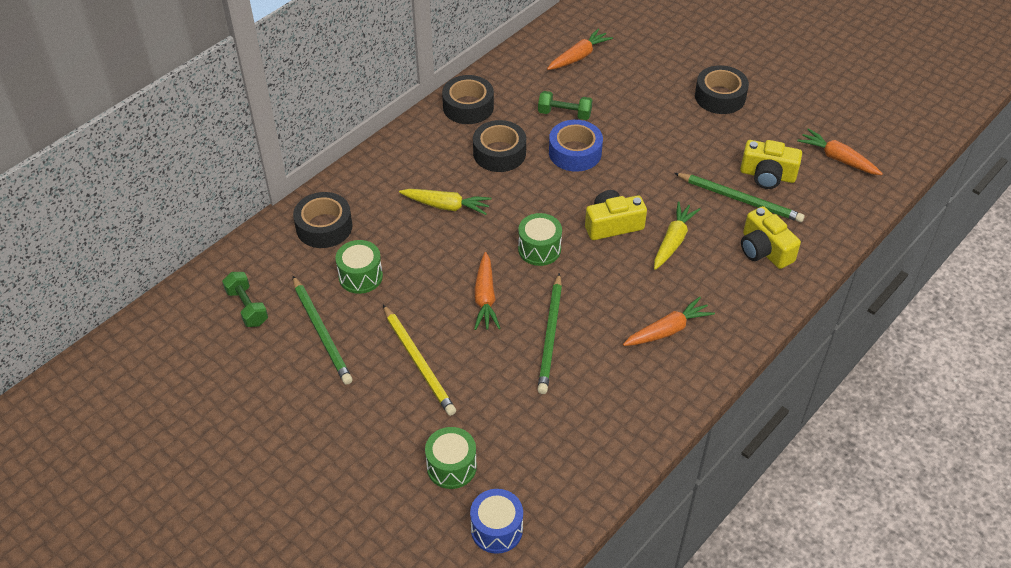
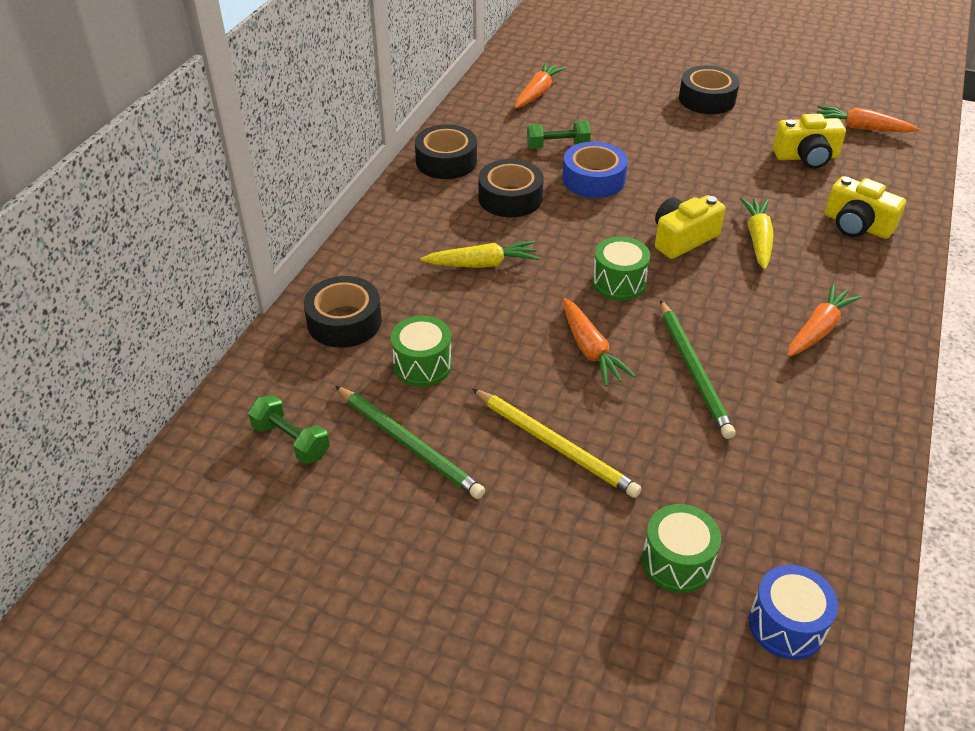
camera: 20 degrees left, 5 degrees down
green pencil [674,173,805,222] -> none

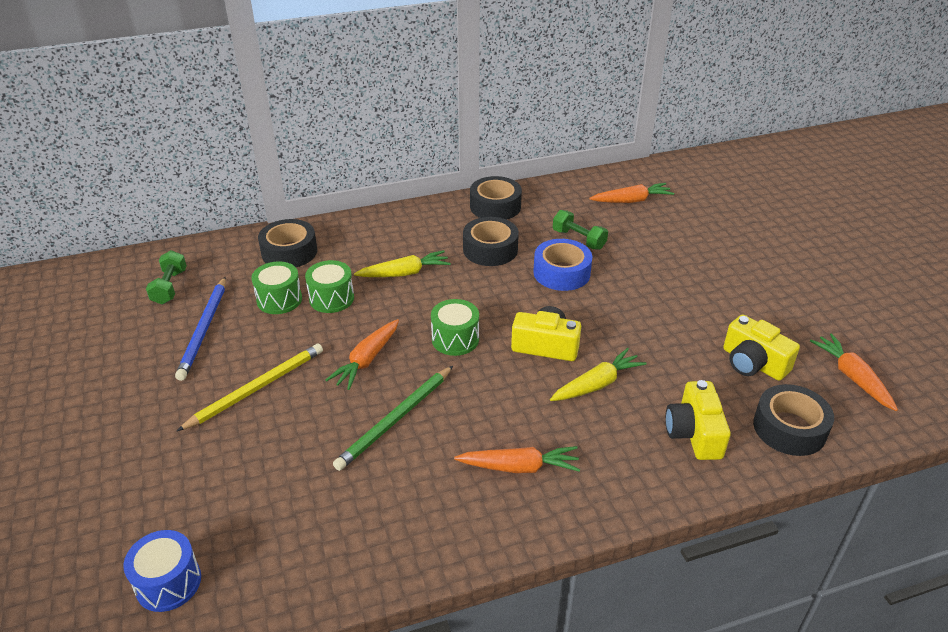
camera: 50 degrees right, 5 degrees down
green pencil [335,386,485,499] -> blue pencil [175,277,226,381]
yellow carrot [421,241,539,268] -> yellow carrot turned 60 degrees counterclockwise [354,250,451,277]
yellow pencil [472,389,642,498] -> yellow pencil turned 135 degrees counterclockwise [177,343,323,431]
green drum [642,504,721,593] -> green drum moved to [305,260,354,313]
black tape [679,66,740,114] -> black tape moved to [753,384,834,456]

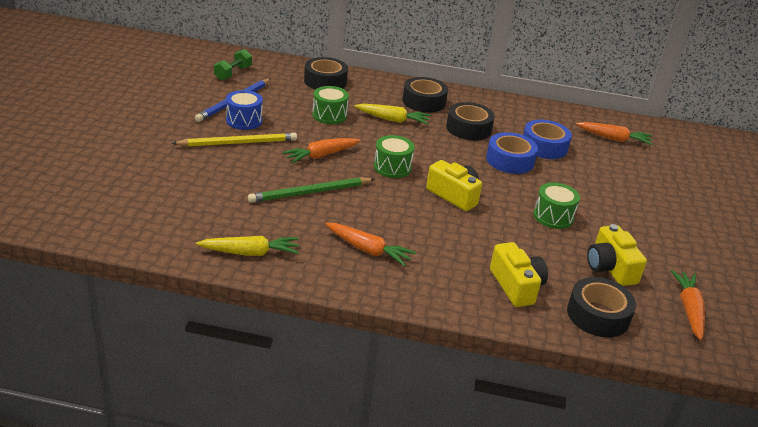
camera: 25 degrees right, 5 degrees down
blue drum [123,530,201,612] -> blue drum moved to [226,90,263,130]
green drum [251,262,302,314] -> green drum moved to [533,182,580,229]
black tape [470,176,522,220] -> black tape moved to [402,77,448,113]
yellow carrot [550,348,647,401] -> yellow carrot moved to [196,236,299,256]
green dumbbell [553,210,608,250] -> blue tape [523,120,572,159]
yellow camera [665,380,731,460] -> yellow camera turned 135 degrees clockwise [490,242,548,307]

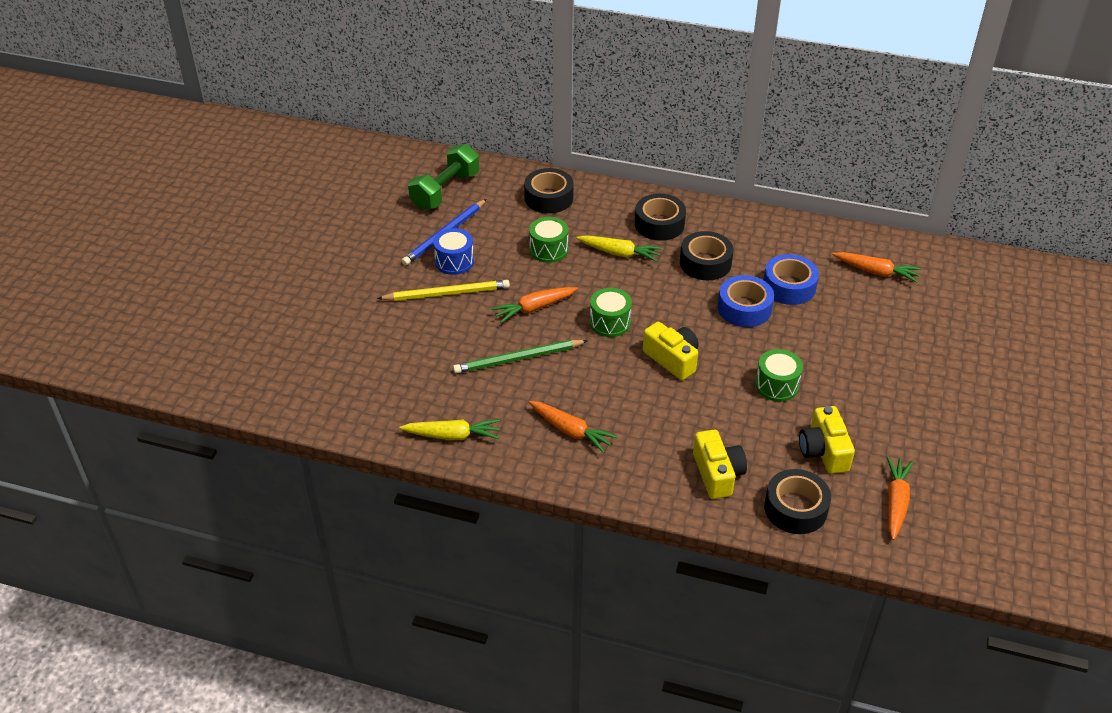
camera: 10 degrees right, 10 degrees up
green dumbbell [214,49,252,81] -> green dumbbell [408,144,479,210], size x1.63

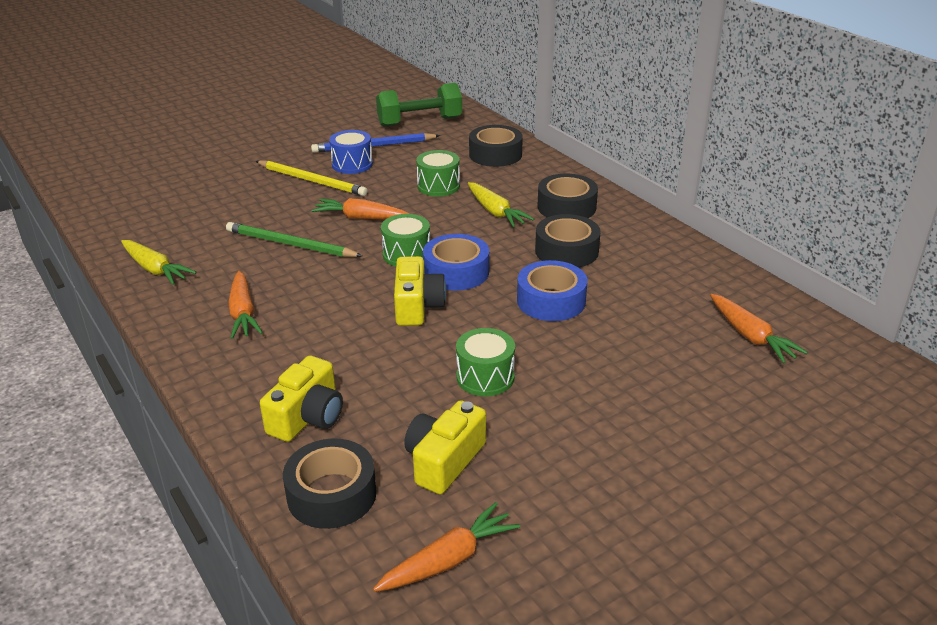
camera: 40 degrees right, 10 degrees down
blue tape [763,254,819,305] -> blue tape moved to [423,234,489,291]

